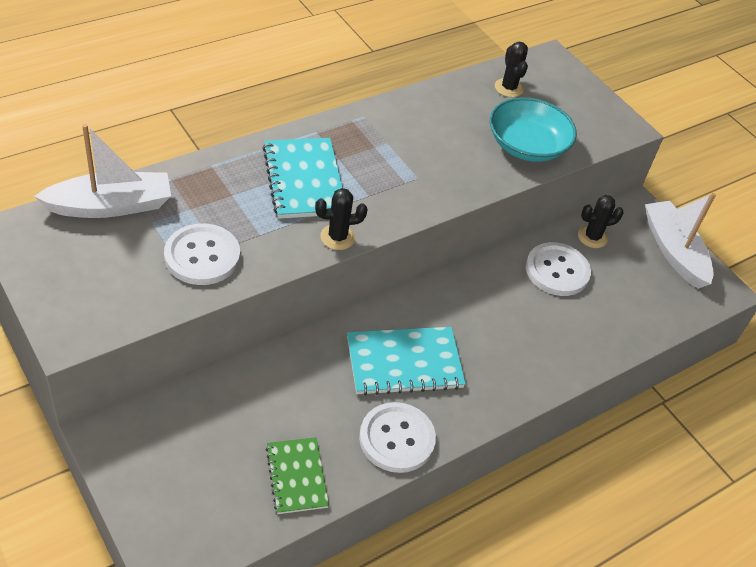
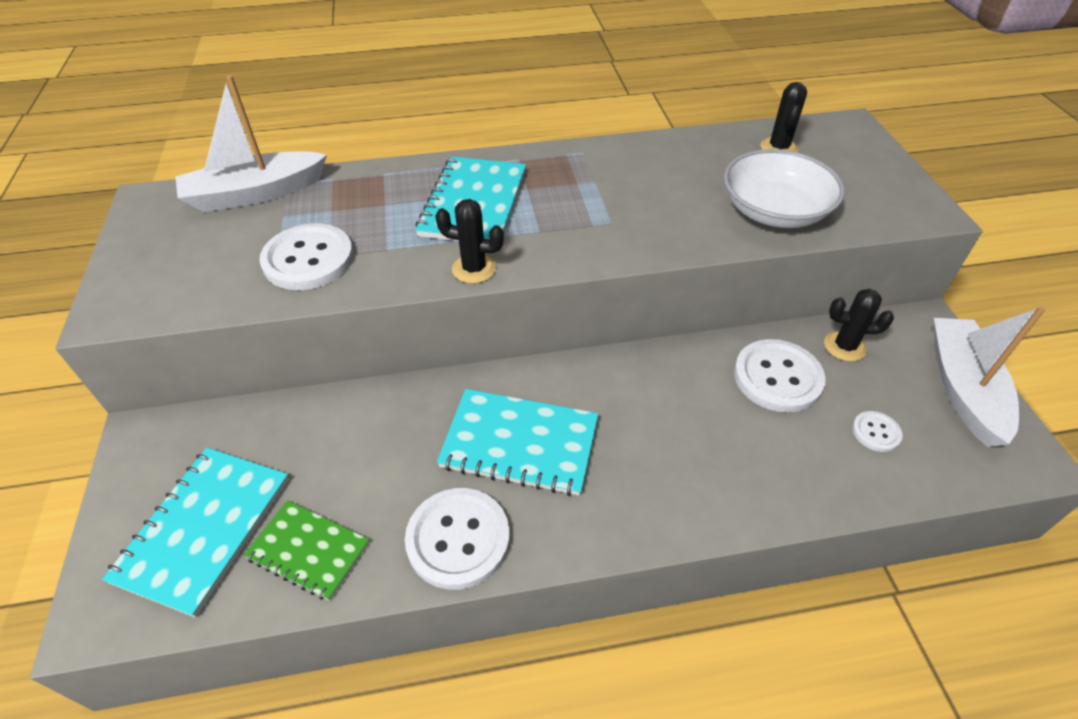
camera: 30 degrees right, 0 degrees up
white boat [34,124,171,218] -> white boat turned 150 degrees clockwise [176,75,327,212]
green notebook [266,437,329,514] -> green notebook turned 75 degrees counterclockwise [244,500,369,601]
turquoise bowl [490,97,577,162] -> white bowl [724,149,845,228]
none -> turquoise notebook [102,448,289,618]
none -> white button [852,411,903,452]

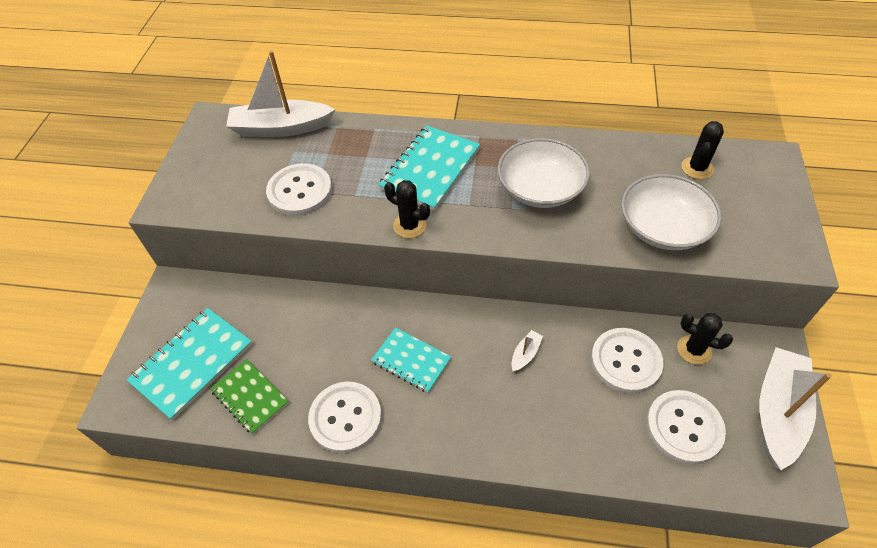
camera: 20 degrees right, 5 degrees up
turquoise notebook [437,389,599,496] -> turquoise notebook [371,327,451,393], size x0.65
white button [852,411,903,452] -> white button [646,390,726,465], size x2.01
none -> white bowl [497,138,590,208]
none -> white boat [511,330,543,372]

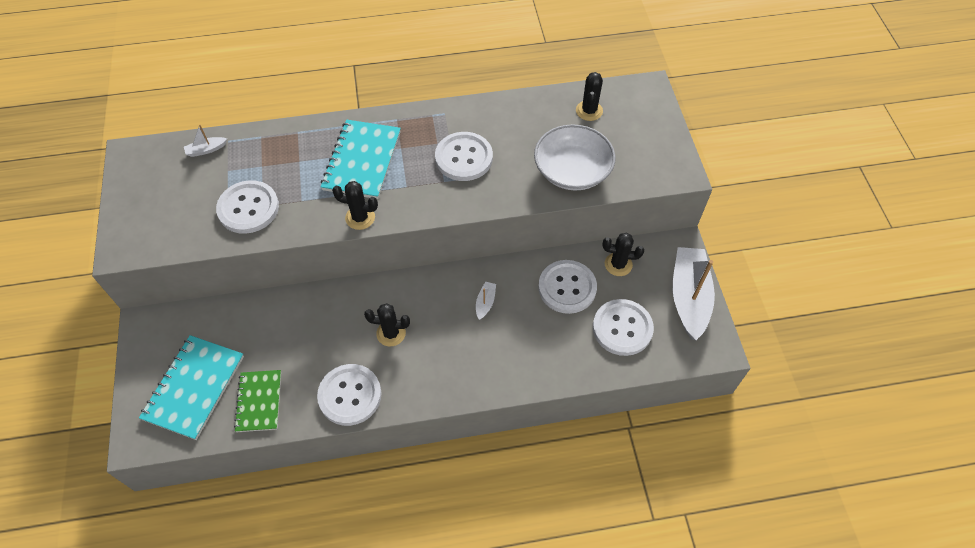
camera: 20 degrees left, 5 degrees up
green notebook [210,359,289,434] -> green notebook turned 60 degrees clockwise [234,370,281,432]
white boat [226,51,335,137] -> white boat [184,125,227,157], size x0.42
turquoise notebook [371,327,451,393] -> black cactus [364,303,410,347]
white bowl [497,138,590,208] -> white button [435,132,493,181]

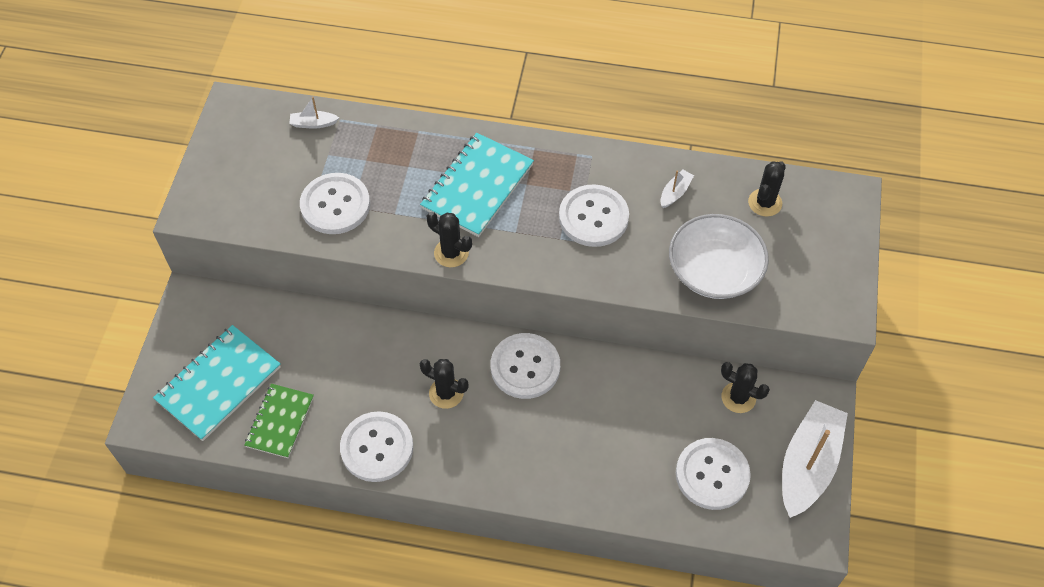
camera: 20 degrees right, 0 degrees up
white boat [476,282,496,320] -> white boat moved to [661,170,694,208]
white button [538,260,597,314] -> white button moved to [491,333,560,399]

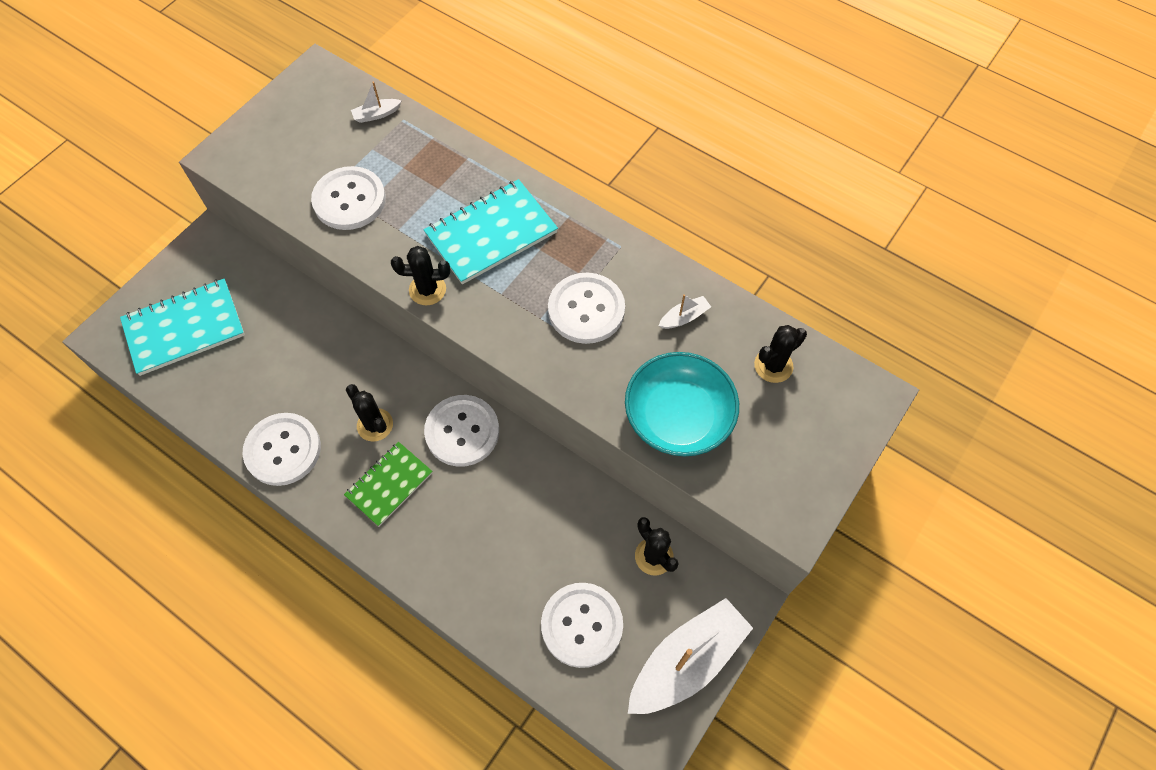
camera: 25 degrees right, 5 degrees up
green notebook [244,384,314,458] -> green notebook moved to [344,442,433,526]
white boat [289,97,339,128] -> white boat turned 45 degrees counterclockwise [351,82,402,123]
black cactus [426,212,472,267] -> black cactus turned 60 degrees counterclockwise [391,246,450,305]
white bowl [669,214,769,299] -> turquoise bowl [625,352,739,456]

